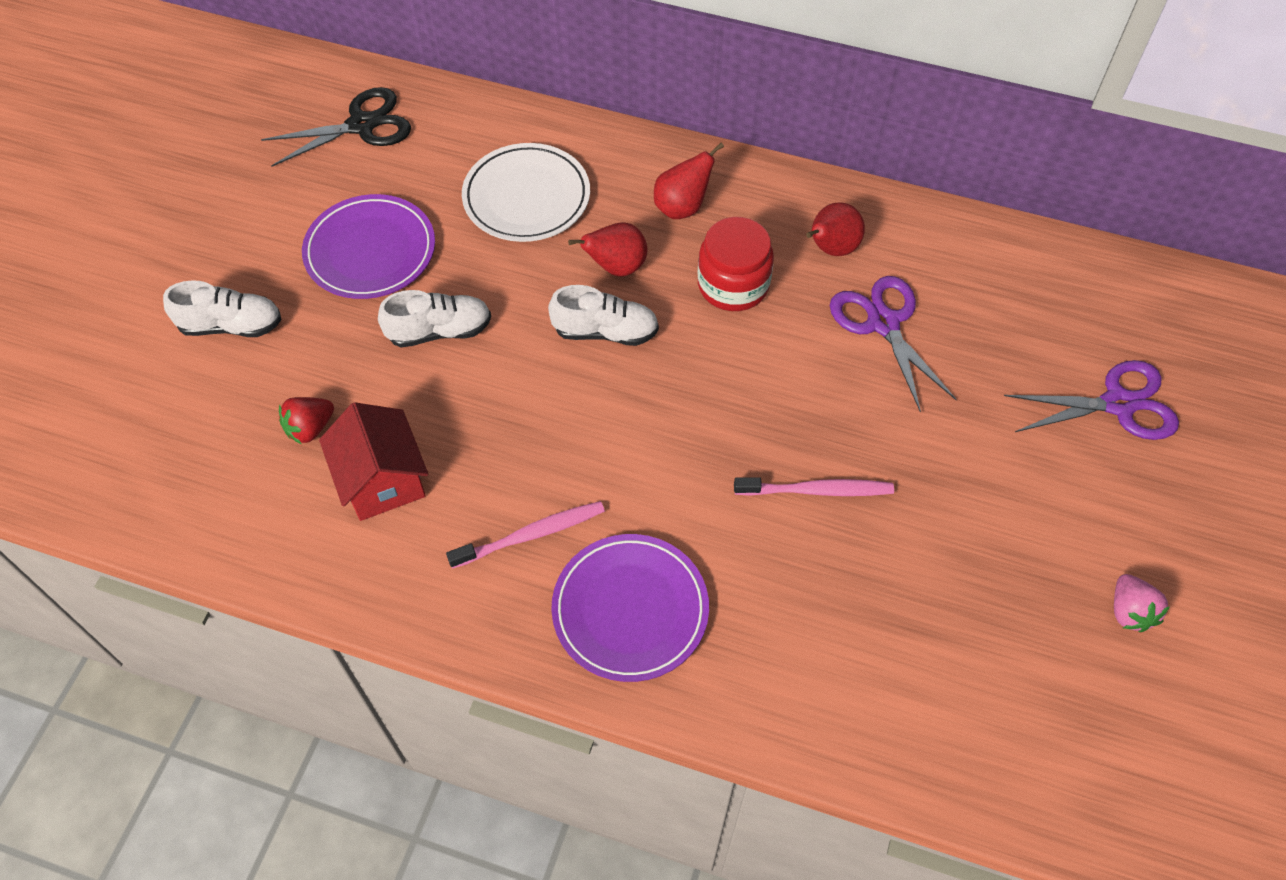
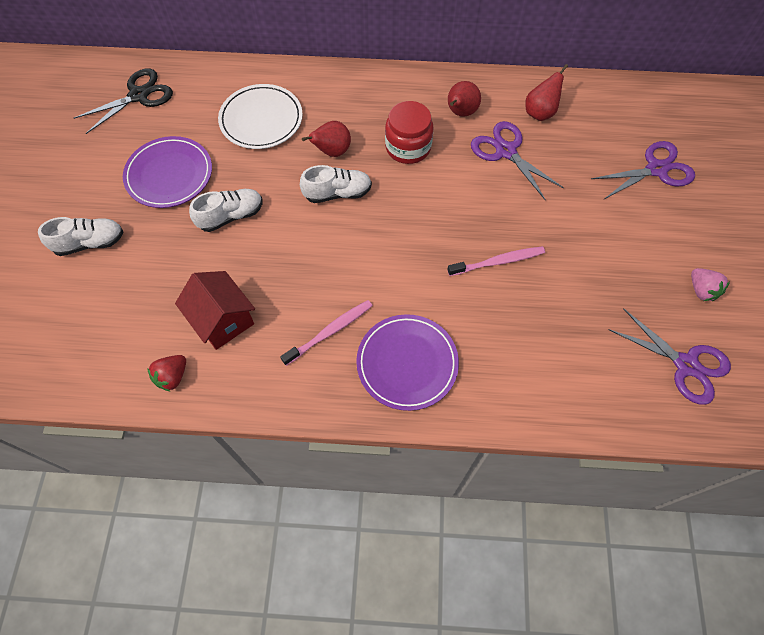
camera: 15 degrees left, 5 degrees up
red strawberry [279,397,334,444] -> red strawberry moved to [147,355,186,392]
red pear [654,143,724,219] -> red pear moved to [525,64,568,121]
none -> purple scissors [608,308,731,405]

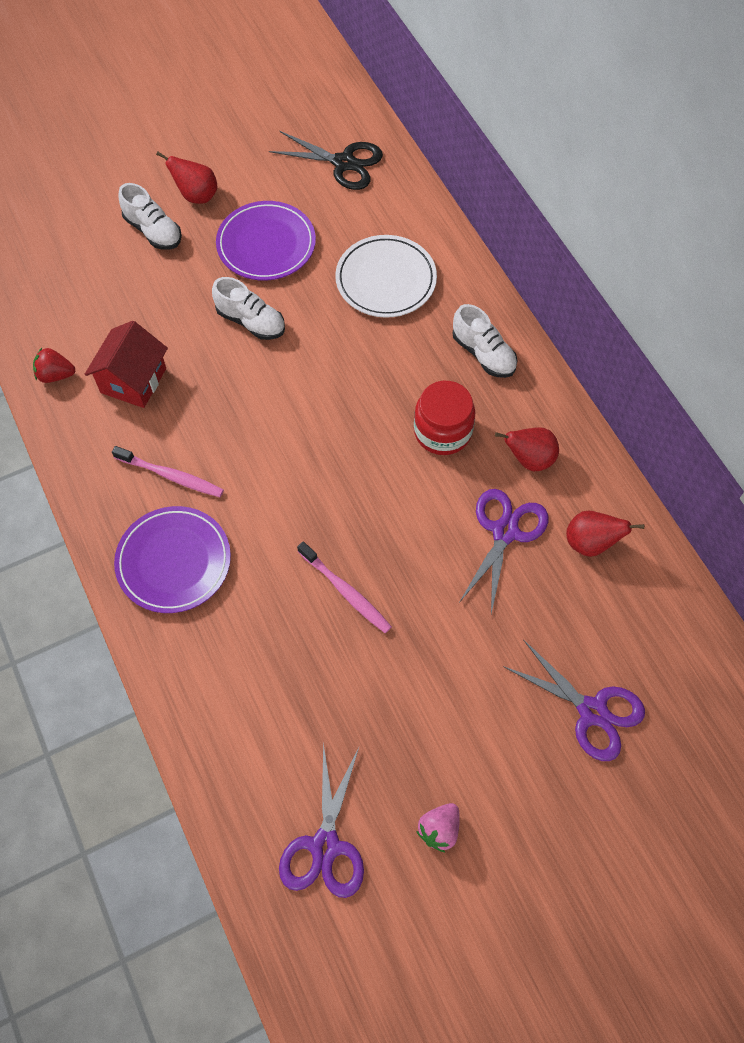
camera: 60 degrees right, 0 degrees up
white shoe [300,165,372,203] -> white shoe moved to [453,304,517,378]
red pear [302,121,351,157] -> red pear moved to [156,152,217,204]

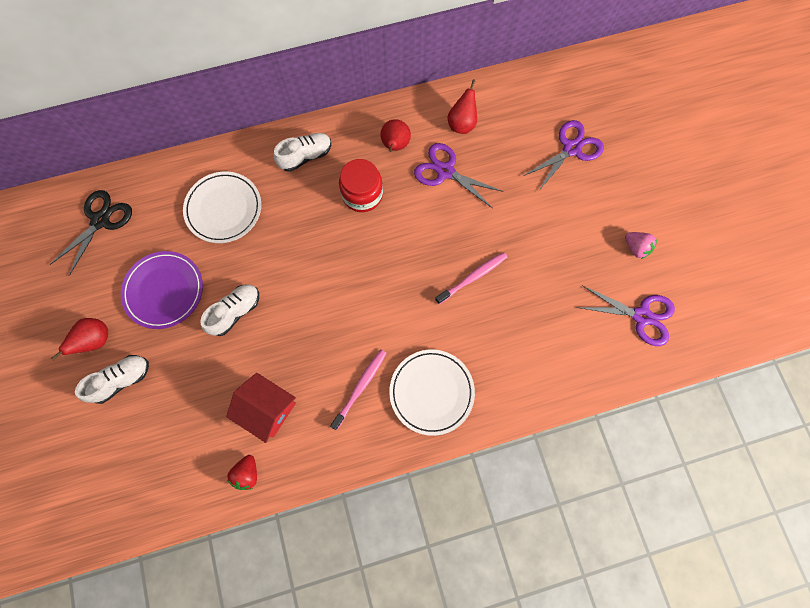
camera: 80 degrees left, 10 degrees up
purple plate [114,506,231,613] -> white plate [389,349,475,436]

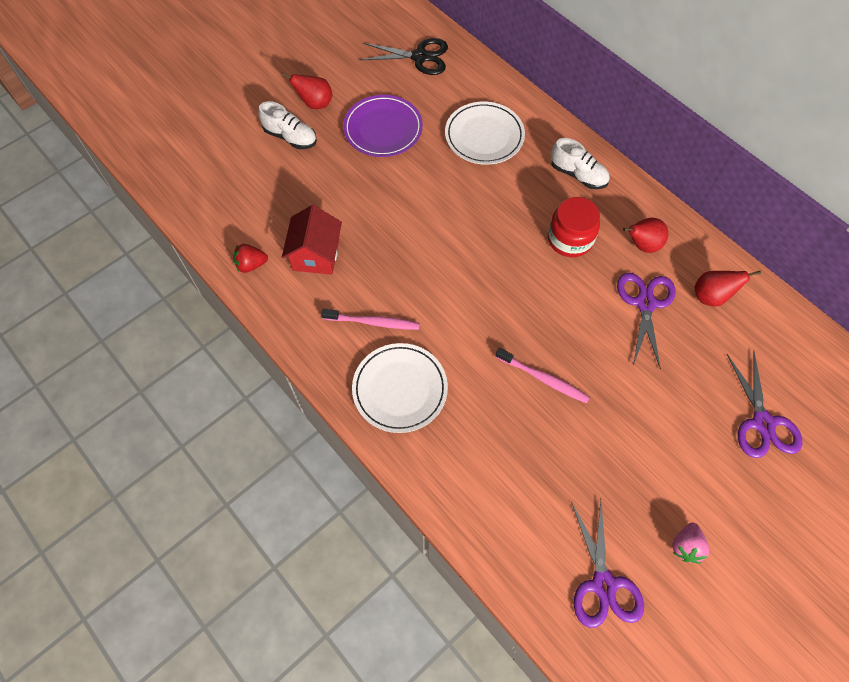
camera: 65 degrees right, 10 degrees down
white shoe [200,285,259,336] -> none
purple scissors [523,120,604,192] -> purple scissors turned 60 degrees clockwise [727,352,802,458]

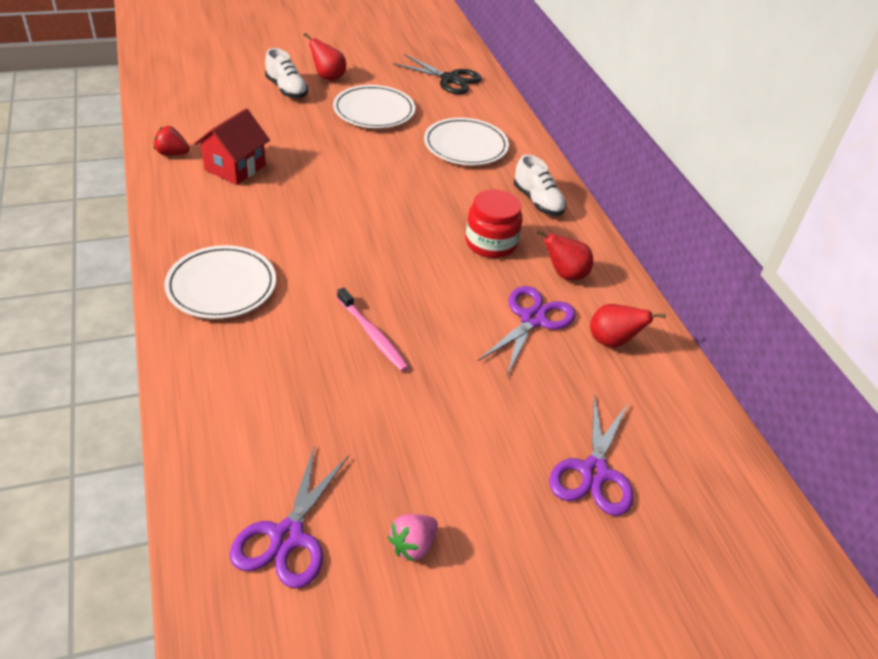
camera: 20 degrees right, 20 degrees down
pink toothbrush [321,309,420,330] -> none
purple plate [343,95,423,157] -> white plate [333,85,415,128]

